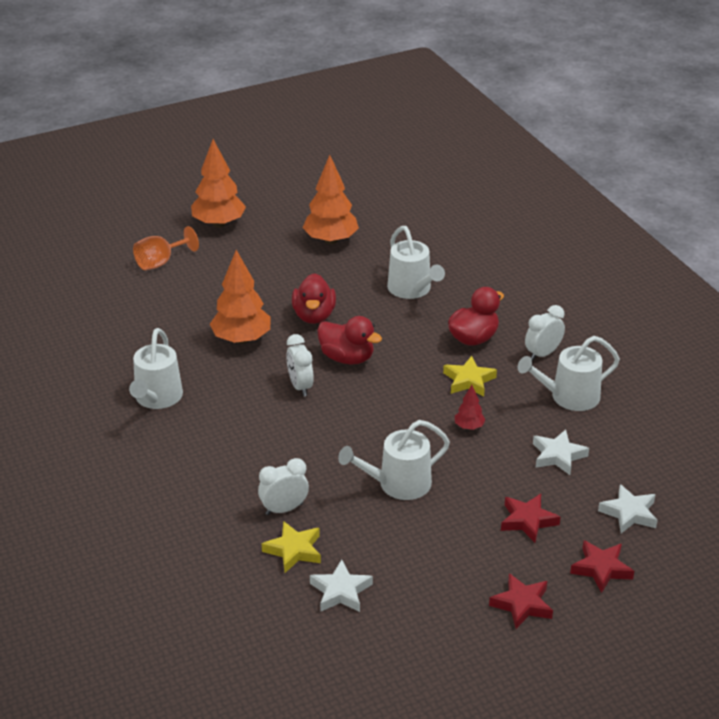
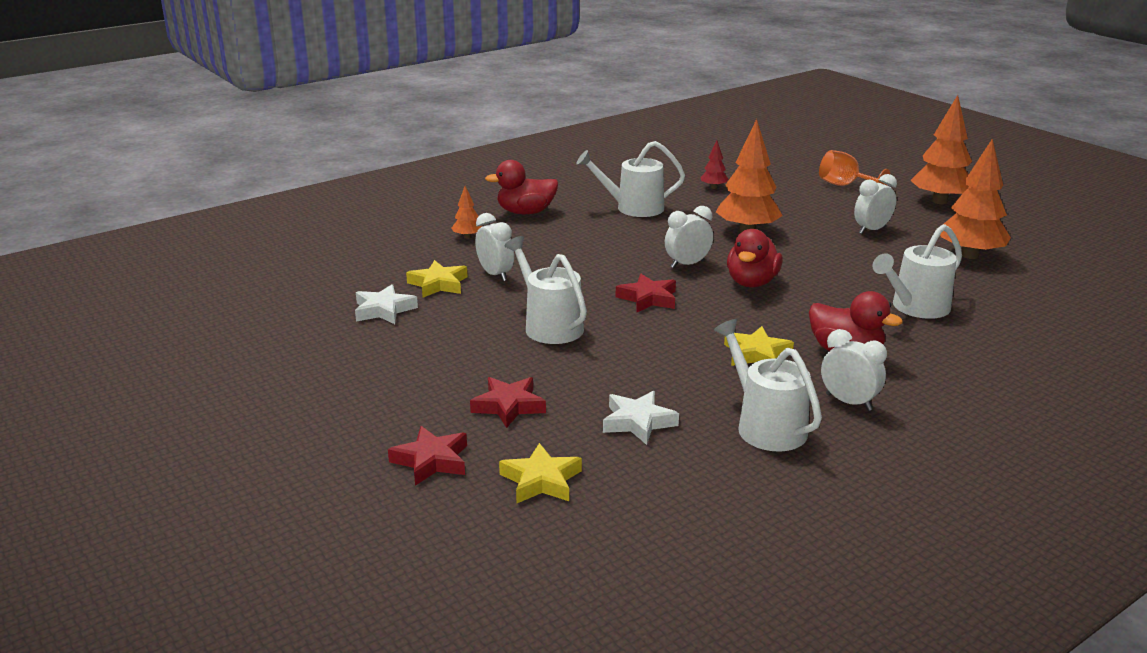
camera: 80 degrees right, 10 degrees down
red duck [292,273,336,324] -> red duck moved to [485,160,558,214]
red tree [455,385,486,430] -> red tree moved to [701,141,729,189]
red star [489,573,553,629] -> red star moved to [616,274,676,312]
white star [598,484,658,533] -> yellow star [499,443,582,503]
none -> orange tree [452,186,482,239]
none -> white clock [854,174,897,234]

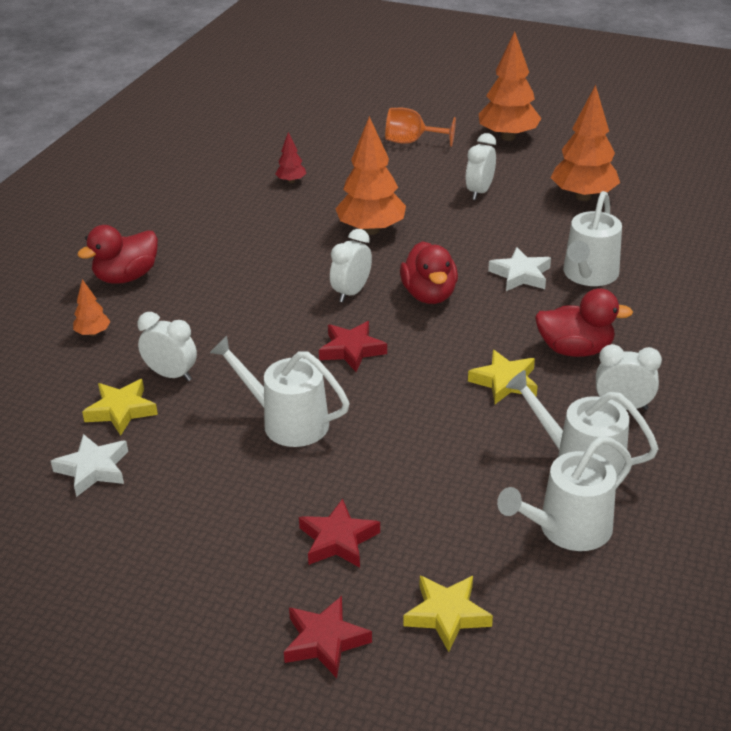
camera: 30 degrees left, 10 degrees up
white watering can [576,141,685,217] -> white watering can moved to [497,436,633,551]
white star [603,391,679,445] -> white star moved to [488,247,551,291]

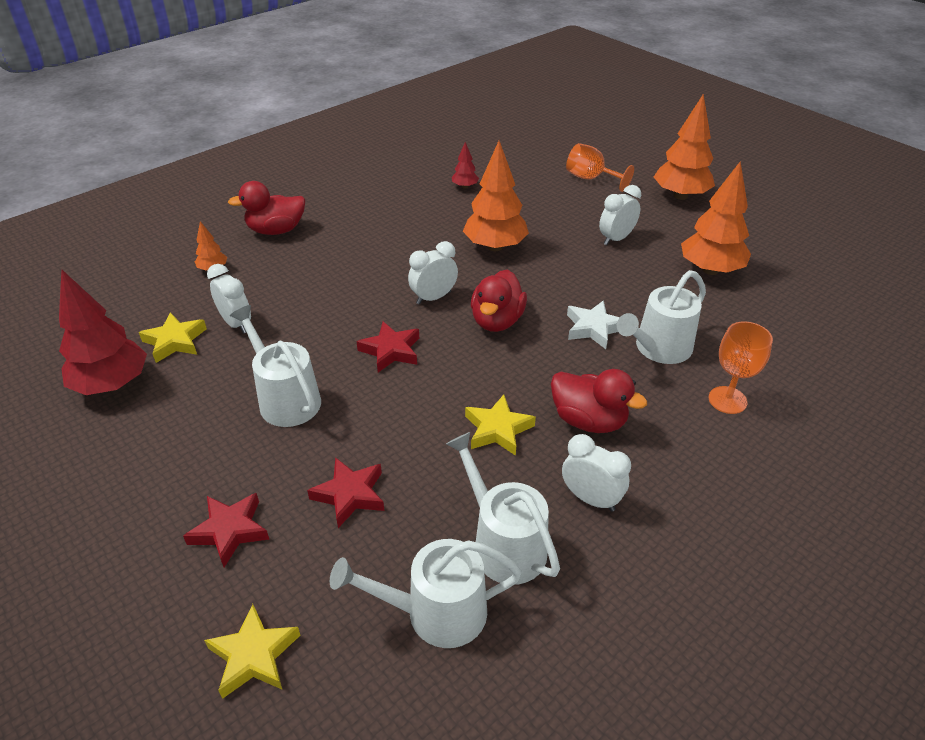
camera: 25 degrees right, 5 degrees up
white star [51,434,128,497] -> red tree [59,269,147,395]
red star [284,596,372,678] -> red star moved to [307,457,384,528]
none -> orange goblet [708,321,773,414]

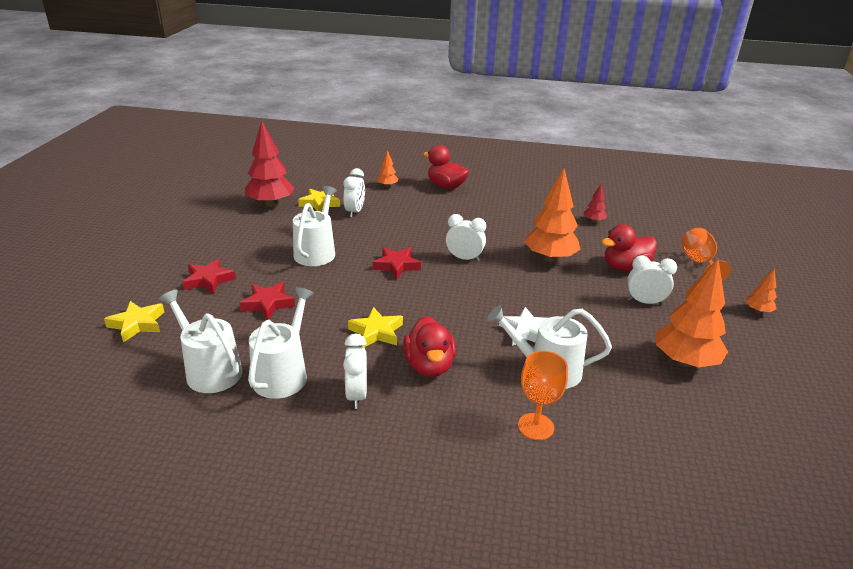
camera: 50 degrees right, 10 degrees down
red duck [471,270,527,332] -> red duck moved to [601,224,657,271]
orange tree [654,94,715,200] -> orange tree [745,268,777,313], size x0.47

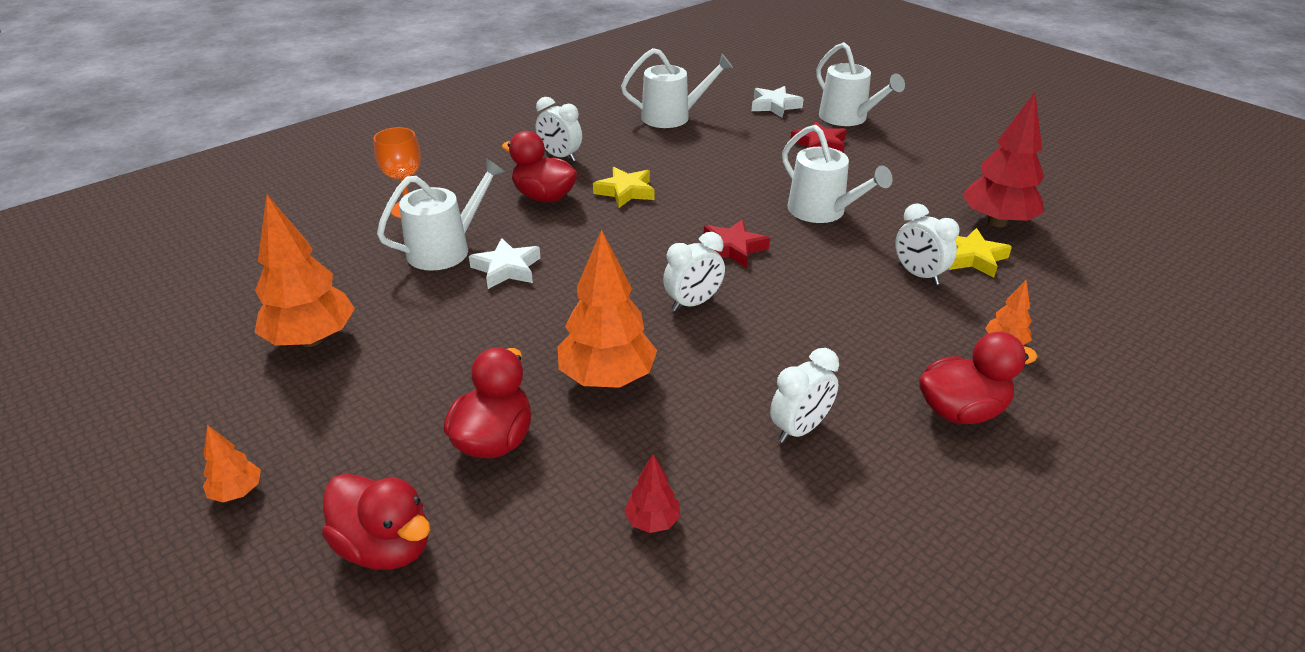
camera: 130 degrees right, 5 degrees up
yellow star [104,301,164,342] -> white star [752,86,804,117]
red star [240,282,295,320] -> none
white watering can [248,287,314,399] -> white watering can moved to [816,42,905,126]
white clock [627,255,677,305] -> white clock moved to [770,348,839,443]
orange goblet [681,228,731,281] -> red duck [322,473,430,570]

